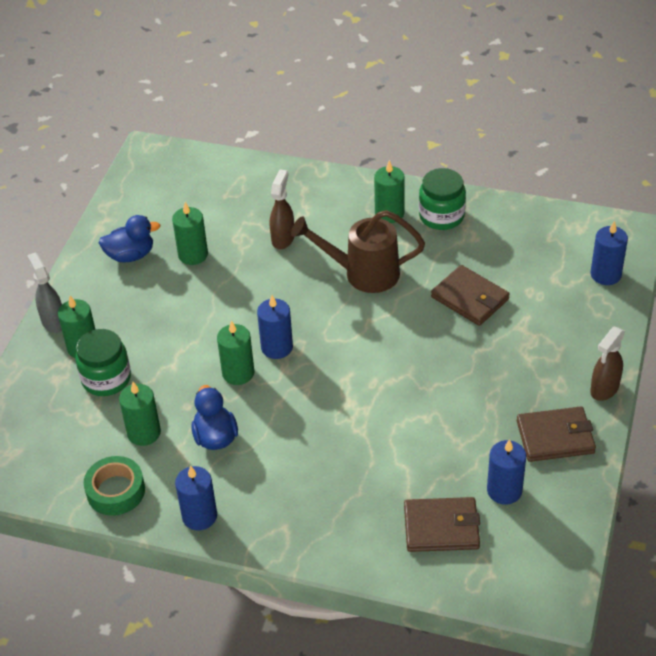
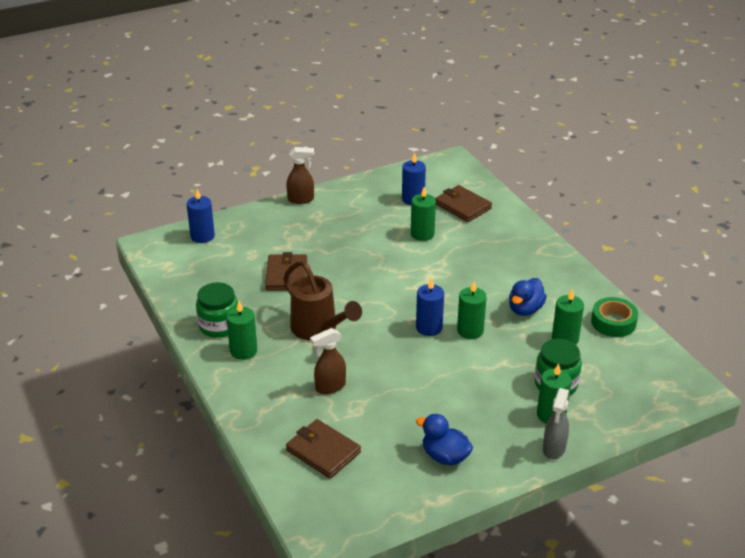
camera: 135 degrees left, 10 degrees down
green candle [172,202,208,265] -> green candle moved to [411,187,436,241]
blue candle [175,465,217,530] -> none
brown wallet [517,407,596,462] -> brown wallet moved to [286,419,361,479]

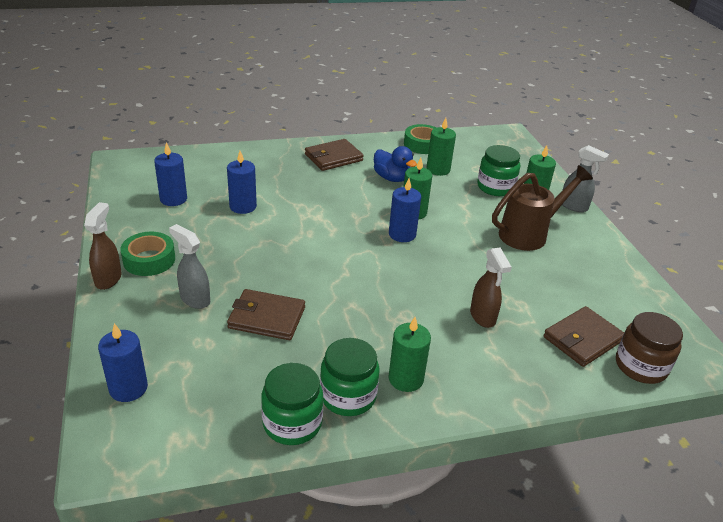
camera: 80 degrees left, 0 degrees up
brown watering can [283,261,362,340] -> brown watering can moved to [492,165,593,251]
green candle [411,187,436,241] -> blue candle [227,151,257,214]
blue duck [416,414,473,466] -> none
brown wallet [435,185,492,222] -> brown wallet moved to [305,139,364,171]
none -> green tape [120,232,175,276]
none -> grey spray bottle [169,224,210,309]
none -> green jar [261,363,323,445]
none -> brown jar [616,312,683,384]

